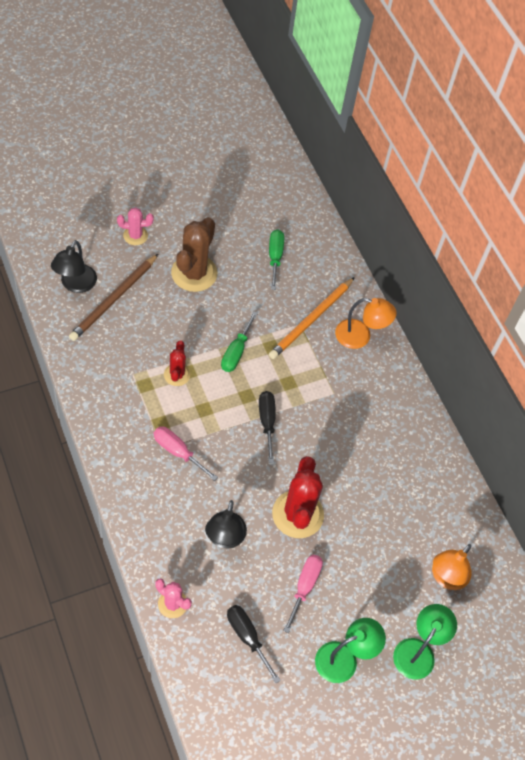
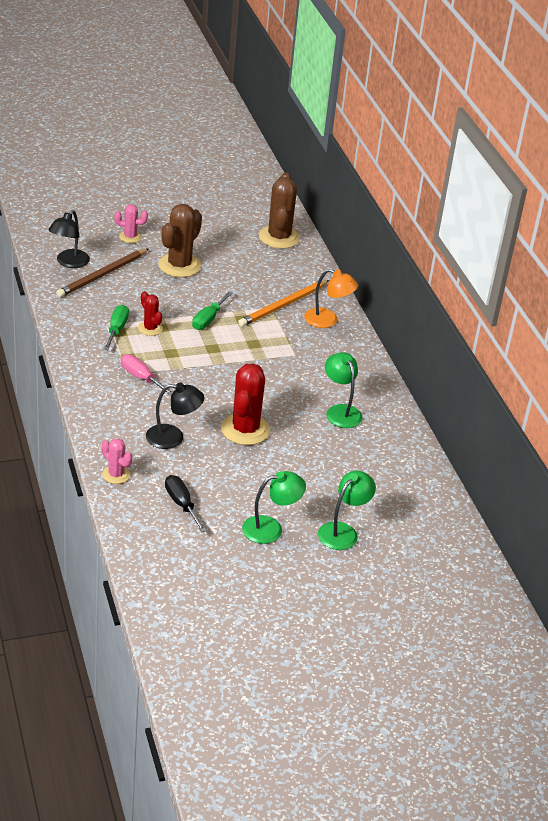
camera: 10 degrees right, 20 degrees down
red cactus [164,340,190,386] -> red cactus turned 45 degrees counterclockwise [138,291,163,336]
black lamp [205,500,247,549] -> black lamp turned 105 degrees counterclockwise [146,383,204,449]
black screwdriver [259,391,276,463] -> none
green screwdriver [269,230,284,290] -> green screwdriver moved to [104,305,129,350]
pink screwdriver [283,555,323,633] -> none
orange lamp [432,544,472,590] -> none
none -> brown cactus [259,173,300,249]
none -> green lamp [325,352,362,428]

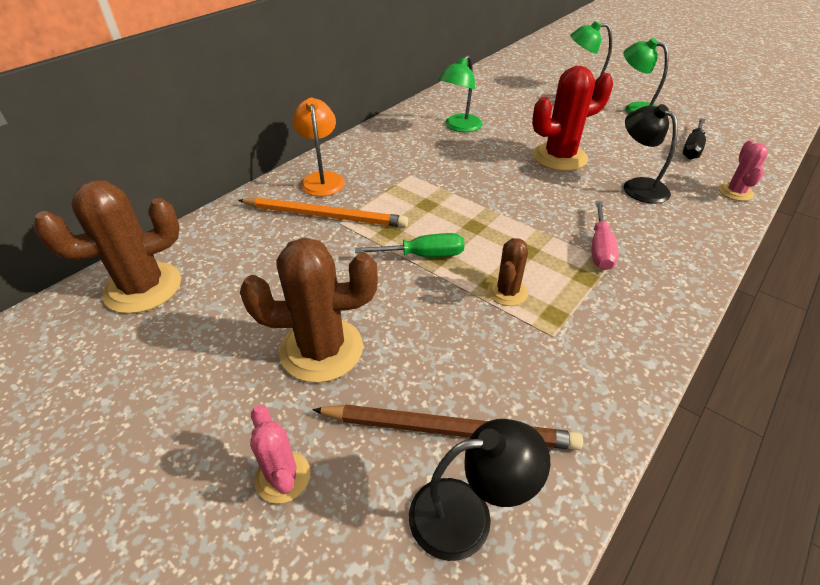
camera: 120 degrees left, 5 degrees up
green screwdriver [104,305,129,350] -> none
red cactus [138,291,163,336] -> brown cactus [488,238,528,306]

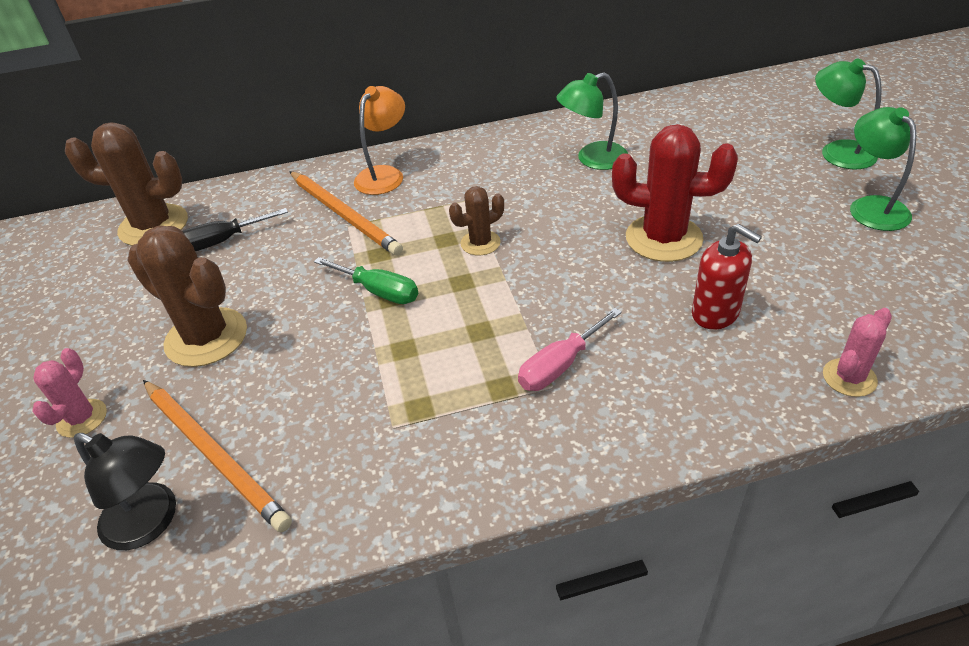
camera: 40 degrees right, 0 degrees up
brown pencil [312,405,583,450] -> orange pencil [143,380,292,532]
brown cactus [488,238,528,306] -> brown cactus moved to [449,186,504,256]
black lamp [624,104,678,204] -> red soap dispenser [692,224,762,330]
black screwdriver [683,118,706,159] -> black screwdriver moved to [183,208,288,252]

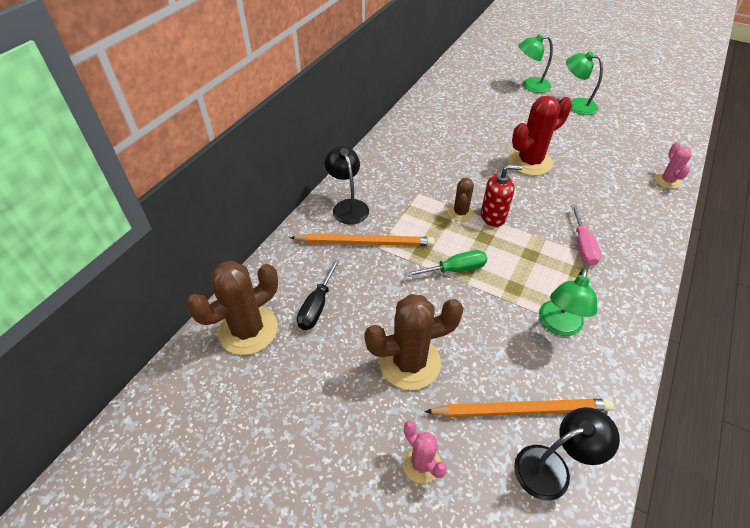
camera: 50 degrees left, 5 degrees up
orange lamp [354,86,405,195] -> black lamp [325,146,369,224]
green lamp [556,72,628,170] -> green lamp moved to [539,268,597,336]
red soap dispenser [692,224,762,330] -> red soap dispenser moved to [481,165,522,227]

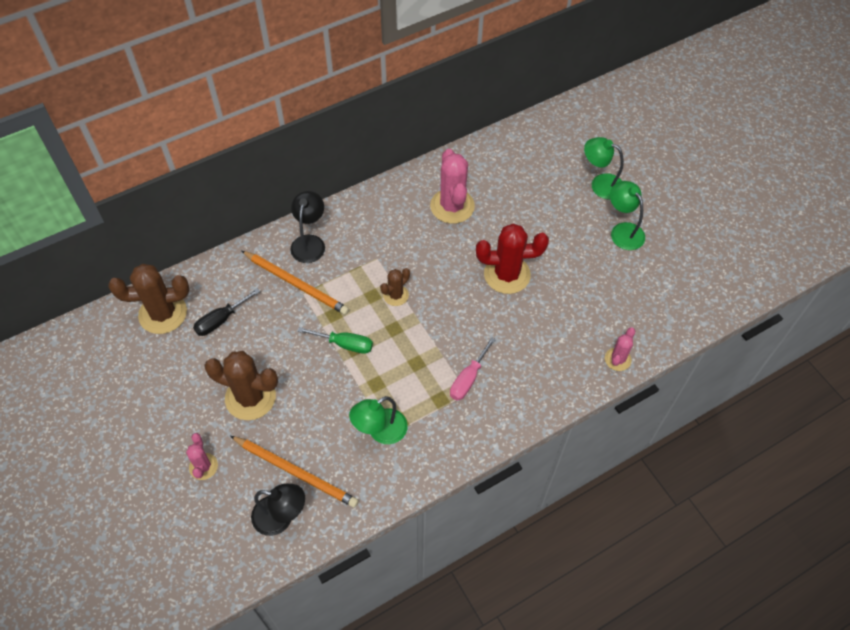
camera: 30 degrees right, 10 degrees up
red soap dispenser [481,165,522,227] -> none
none -> pink cactus [430,149,475,224]

